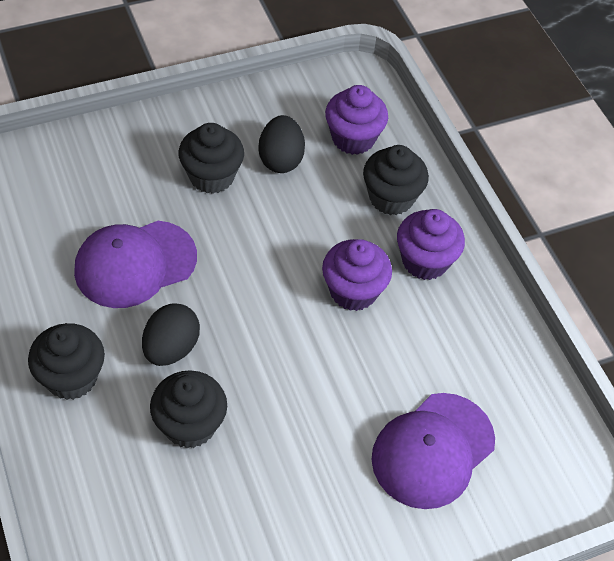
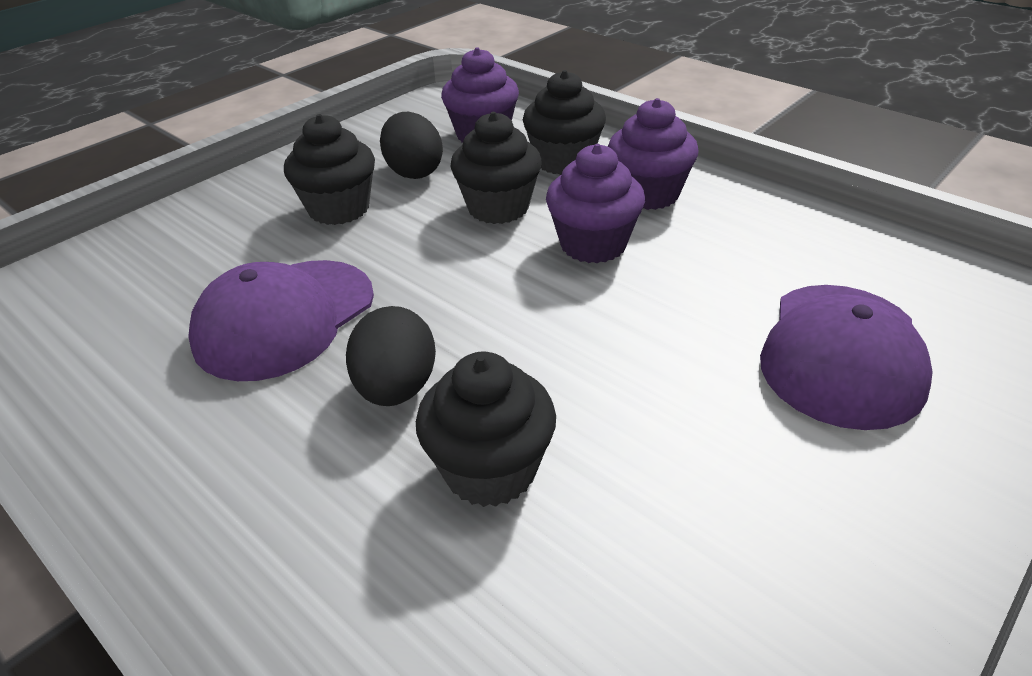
camera: 20 degrees left, 15 degrees down
black cupcake [28,323,105,400] -> black cupcake moved to [451,112,542,224]

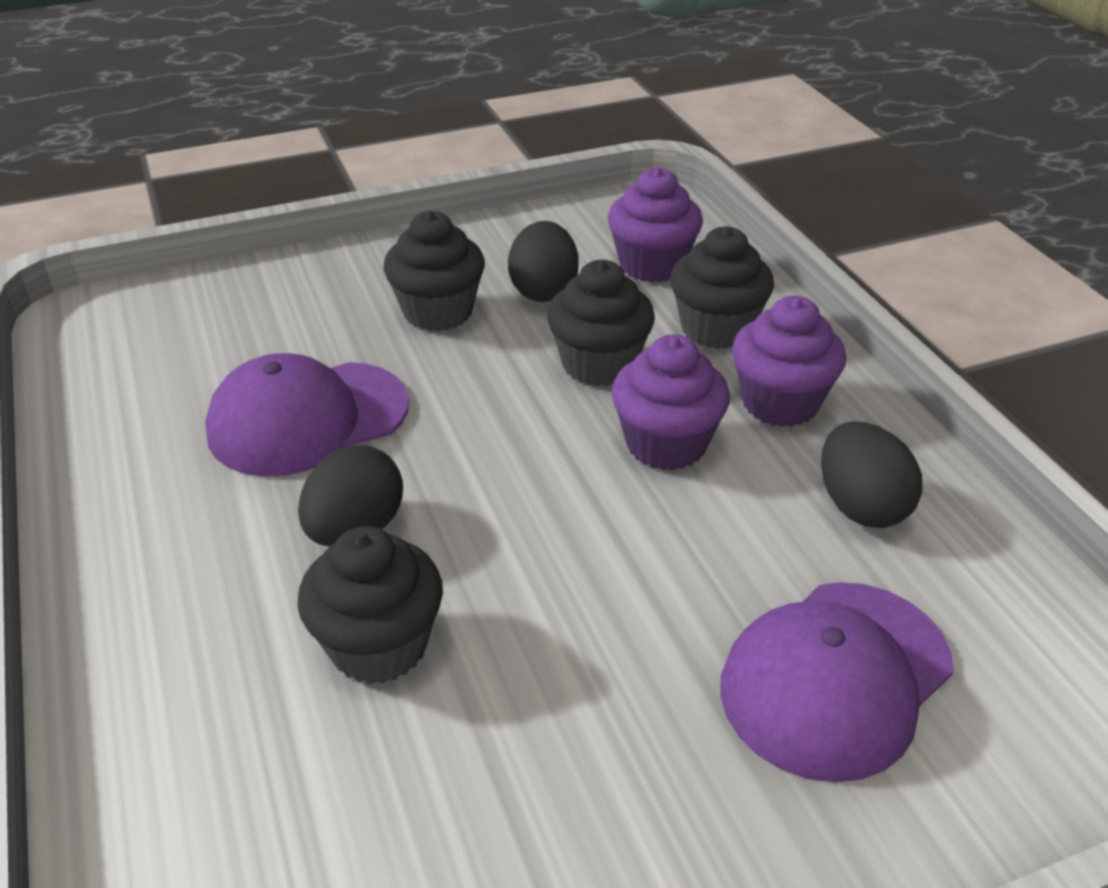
camera: 25 degrees right, 0 degrees up
none -> black egg [821,422,922,528]

